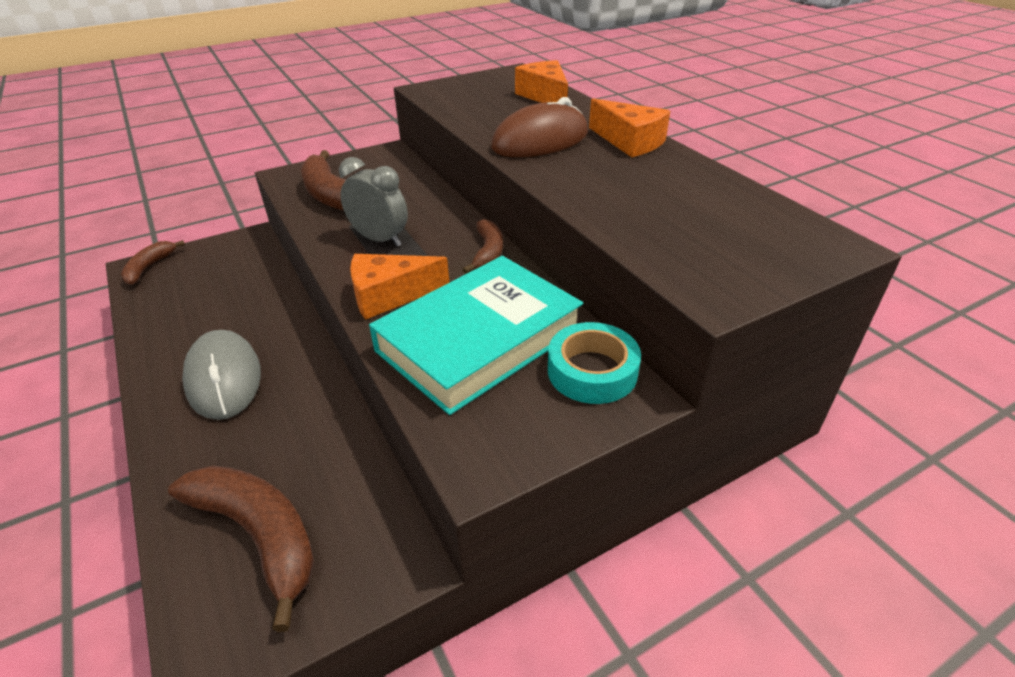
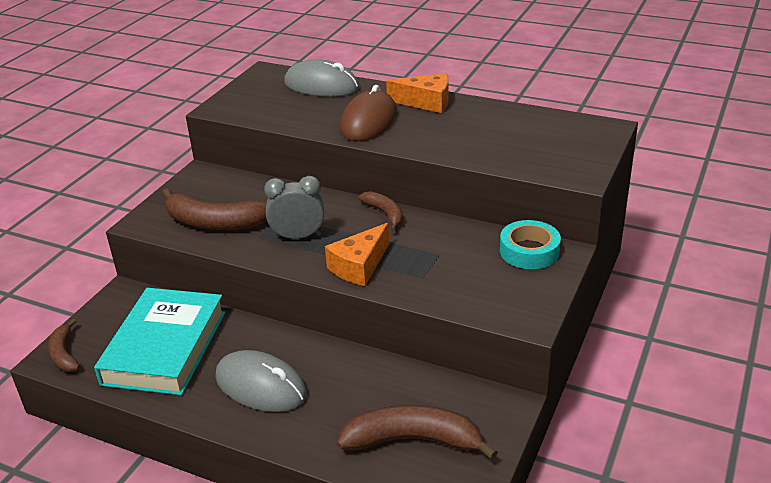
camera: 35 degrees left, 5 degrees down
turquoise book [369,256,583,415] -> turquoise book moved to [94,288,225,395]
orange cheese [515,60,568,103] -> grey mouse [284,59,359,97]

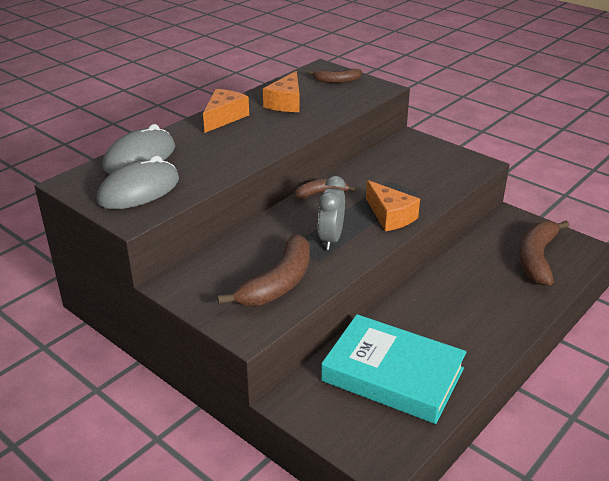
camera: 75 degrees left, 0 degrees up
brown banana [48,319,80,372] -> brown banana moved to [308,69,362,83]
grey mouse [215,350,307,412] -> grey mouse moved to [96,156,179,209]
brown mouse [340,85,397,141] -> none
turquoise tape [500,220,561,269] -> none
none -> orange cheese [263,71,300,112]

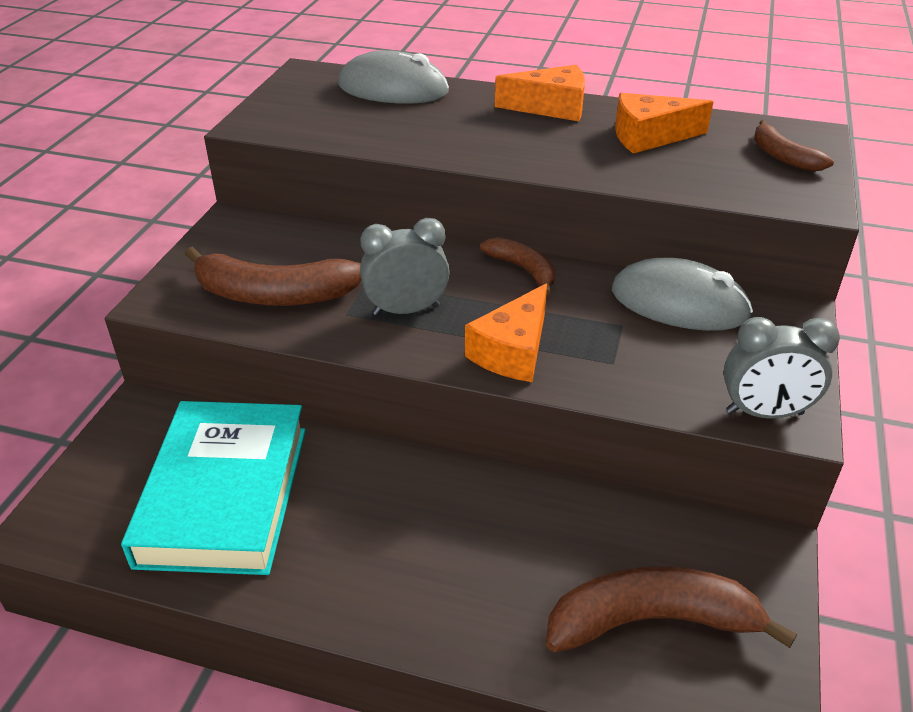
camera: 65 degrees right, 5 degrees up
grey mouse [96,156,179,209] -> grey mouse moved to [612,258,753,331]
none -> grey clock [723,317,840,419]

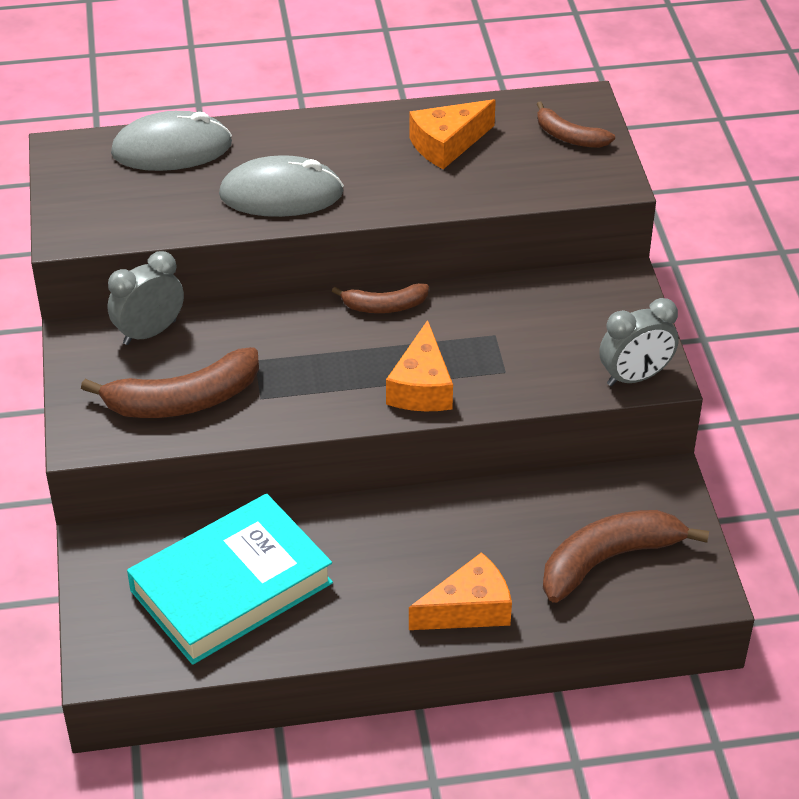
camera: 25 degrees left, 5 degrees up
turquoise book [121,401,306,575] -> turquoise book turned 75 degrees clockwise [127,494,333,665]
grey clock [360,218,450,315] -> grey clock moved to [107,251,184,345]
brown banana [480,237,555,295] -> brown banana turned 150 degrees clockwise [332,283,429,313]
orange cheese [495,65,585,121] -> orange cheese moved to [409,552,512,630]
grey mouse [612,258,753,331] -> grey mouse moved to [219,155,344,217]

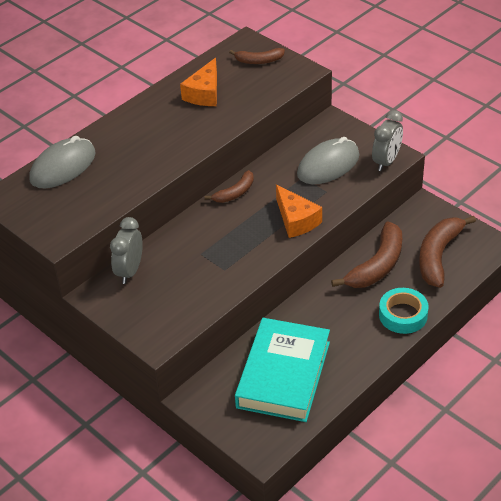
camera: 35 degrees left, 0 degrees up
brown banana [81,347,259,418] -> brown banana moved to [331,221,402,288]
grey mouse [219,155,344,217] -> grey mouse moved to [297,137,359,184]
orange cheese [409,552,512,630] -> turquoise tape [379,288,429,334]

